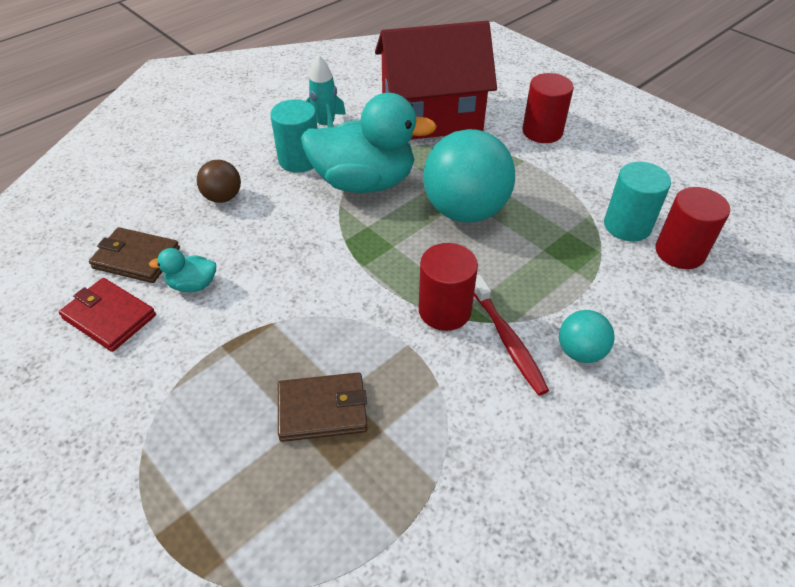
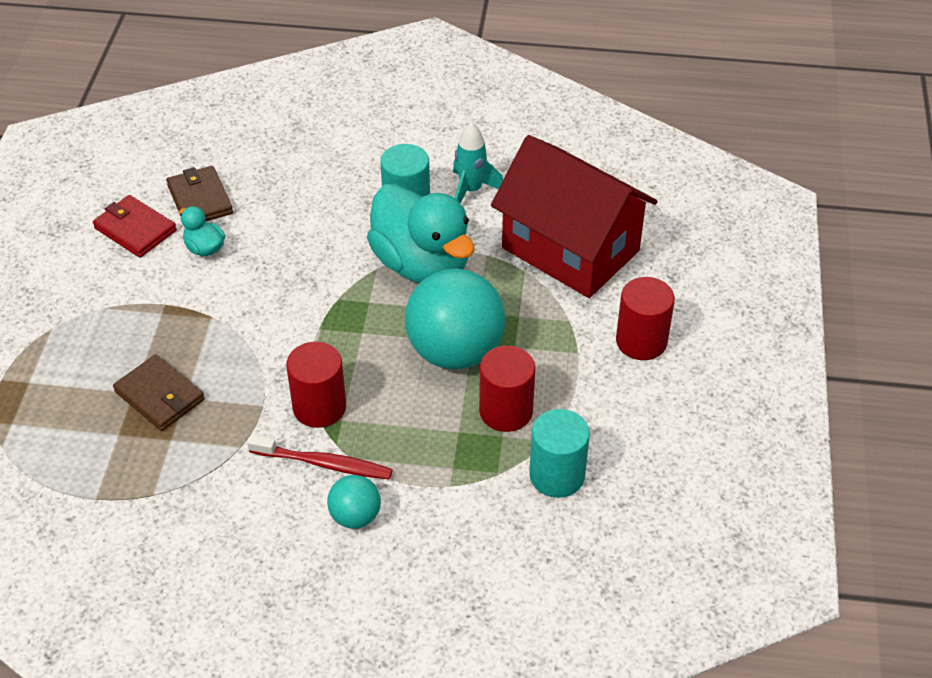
camera: 50 degrees right, 0 degrees up
red wallet [59,278,156,352] -> red wallet turned 45 degrees counterclockwise [93,195,177,258]
brown ball [197,160,241,203] -> none
red toothbrush [474,275,549,396] -> red toothbrush turned 105 degrees counterclockwise [247,435,393,480]
red cylinder [655,187,730,269] -> red cylinder moved to [479,346,535,432]

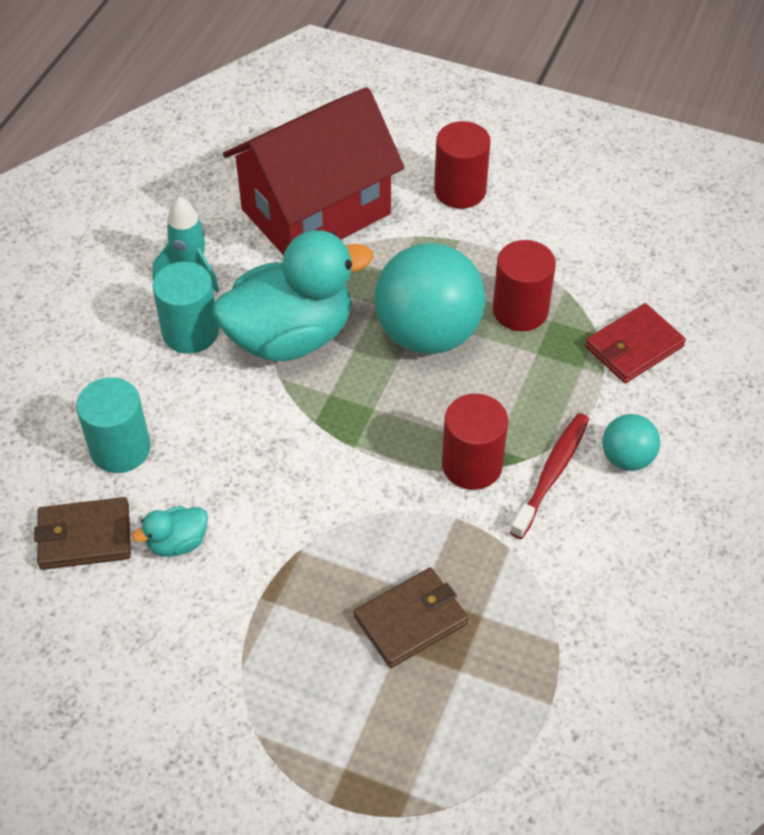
camera: 75 degrees left, 5 degrees up
red wallet [93,195,177,258] -> red wallet moved to [585,303,686,383]
turquoise cylinder [529,409,590,498] -> turquoise cylinder moved to [76,377,151,473]

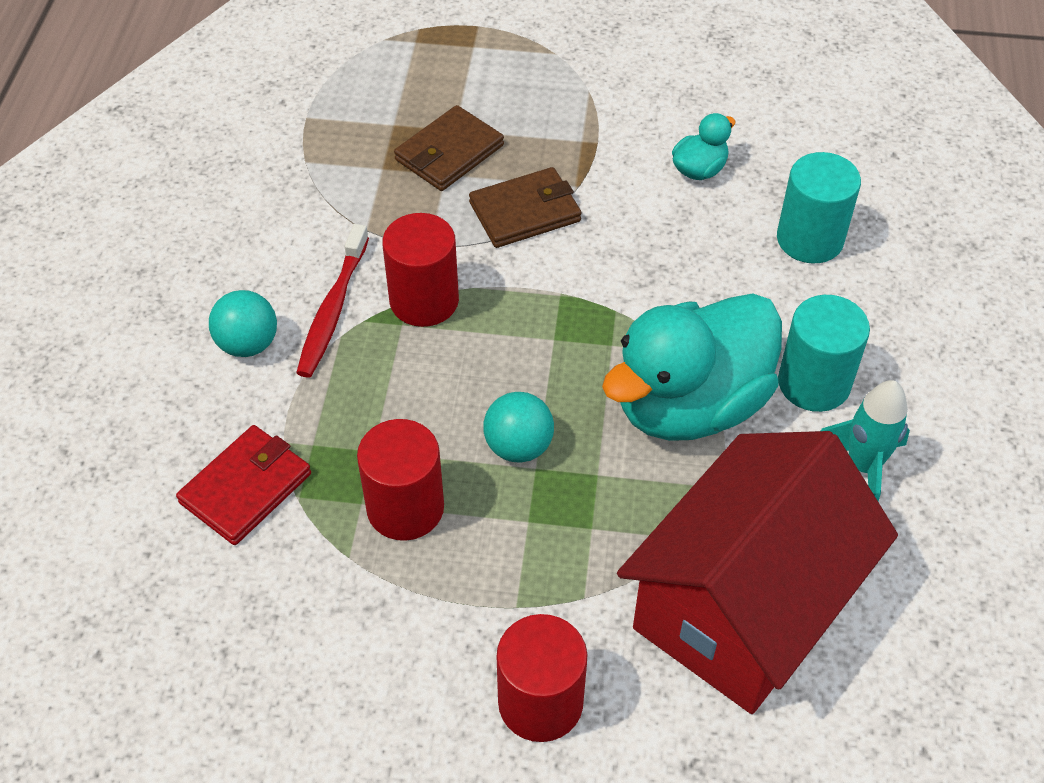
camera: 165 degrees right, 0 degrees up
brown wallet [34,497,131,570] -> brown wallet moved to [469,167,581,248]
turquoise ball [374,243,486,354] -> turquoise ball [483,392,554,463], size x0.49

